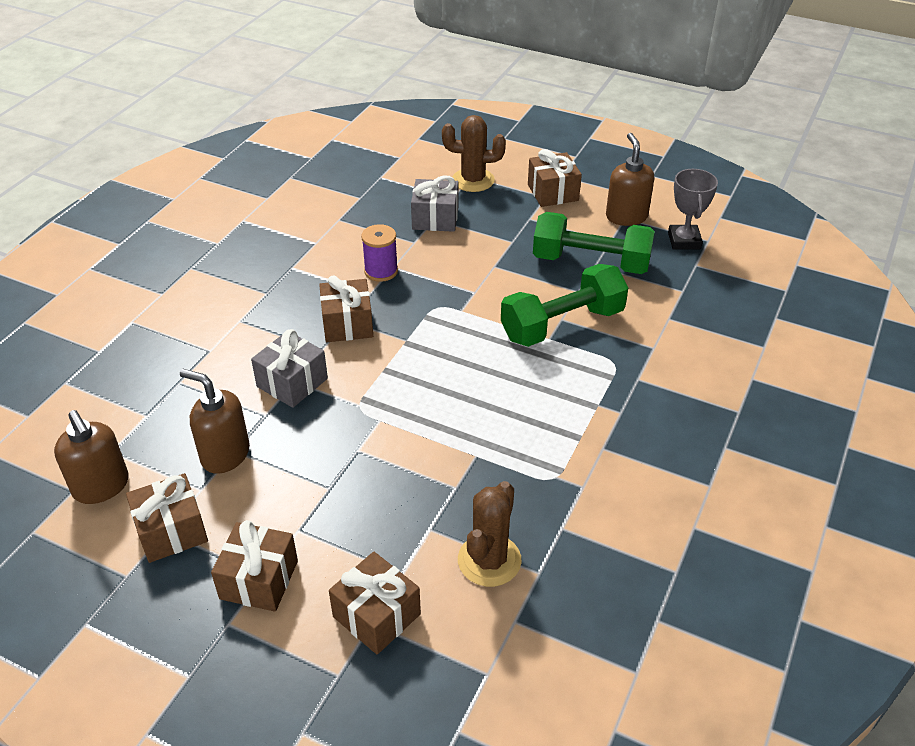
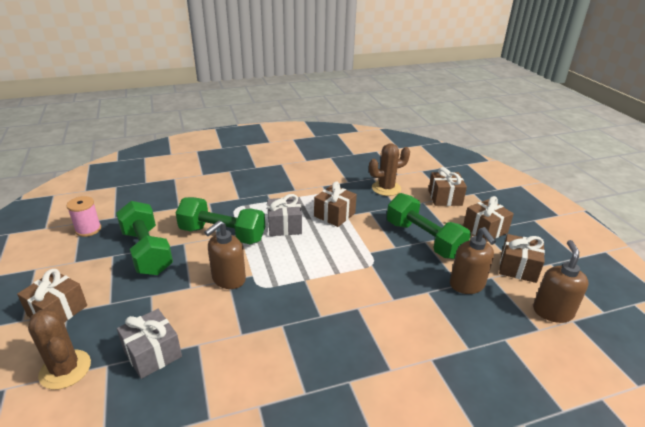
camera: 135 degrees left, 10 degrees down
grey gift [251,329,328,408] -> grey gift moved to [267,194,302,236]
brown gift [319,276,373,342] -> brown gift moved to [314,182,357,227]
purple spool [361,224,398,282] -> none
brown soap dispenser [606,133,654,226] -> brown soap dispenser moved to [204,220,246,289]
grey trophy [668,169,718,250] -> pink spool [67,196,101,237]
none -> green dumbbell [387,193,471,259]

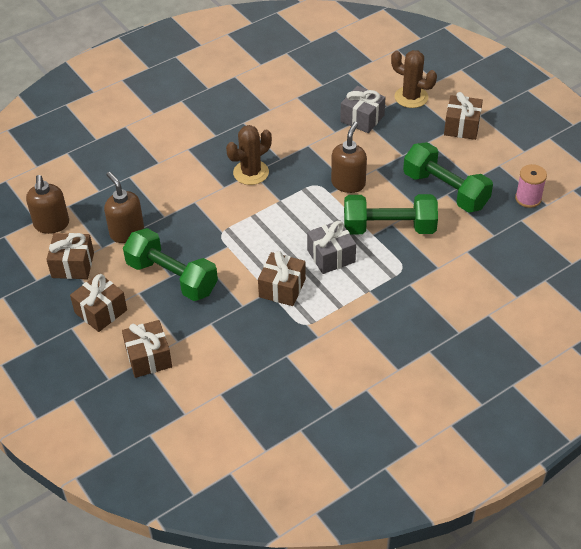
camera: 165 degrees right, 15 degrees up
brown cactus [369,143,410,196] -> brown cactus moved to [226,125,272,185]

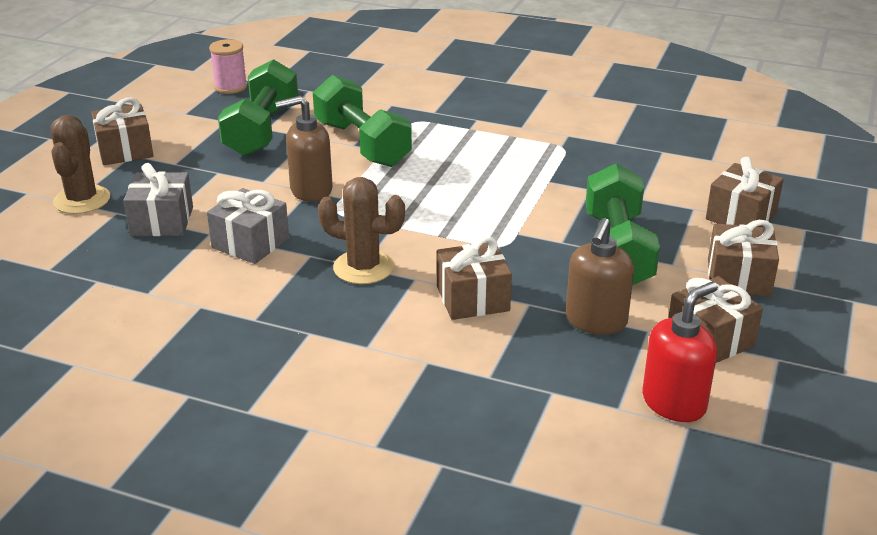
camera: 125 degrees left, 15 degrees down
brown soap dispenser [26,175,69,234] -> red soap dispenser [642,281,718,422]
brown gift [258,251,306,306] -> brown gift moved to [437,236,512,320]
grey gift [307,220,356,274] -> grey gift moved to [207,188,289,264]

